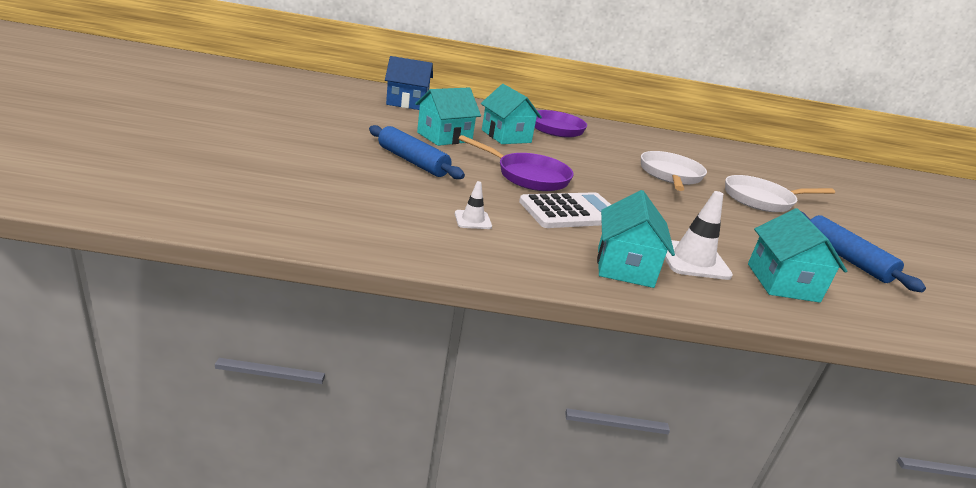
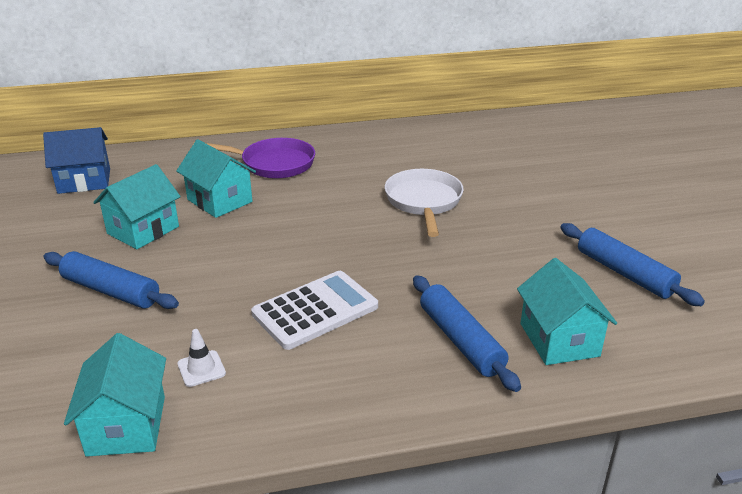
camera: 10 degrees left, 5 degrees up
purple pan [459,135,574,191] -> none
turquoise house [597,190,675,288] -> turquoise house moved to [64,333,166,457]
white traffic cone [665,191,733,280] -> blue rolling pin [413,275,521,392]
white pan [725,175,835,212] -> none

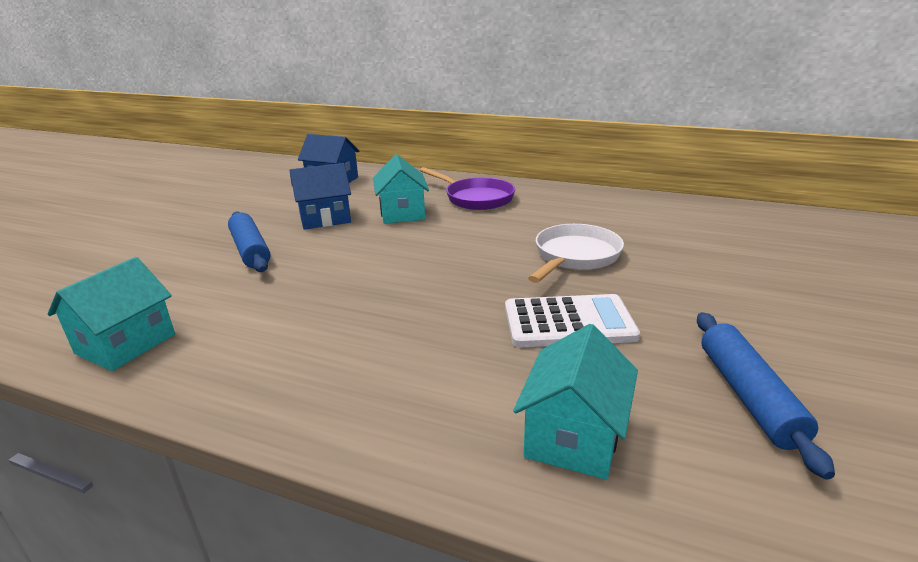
camera: 35 degrees right, 5 degrees down
turquoise house [93,164,181,249] -> blue house [289,163,351,229]
white traffic cone [177,329,226,387] -> none
white calculator [251,271,378,350] -> white calculator moved to [505,294,640,348]
blue rolling pin [413,275,521,392] -> none

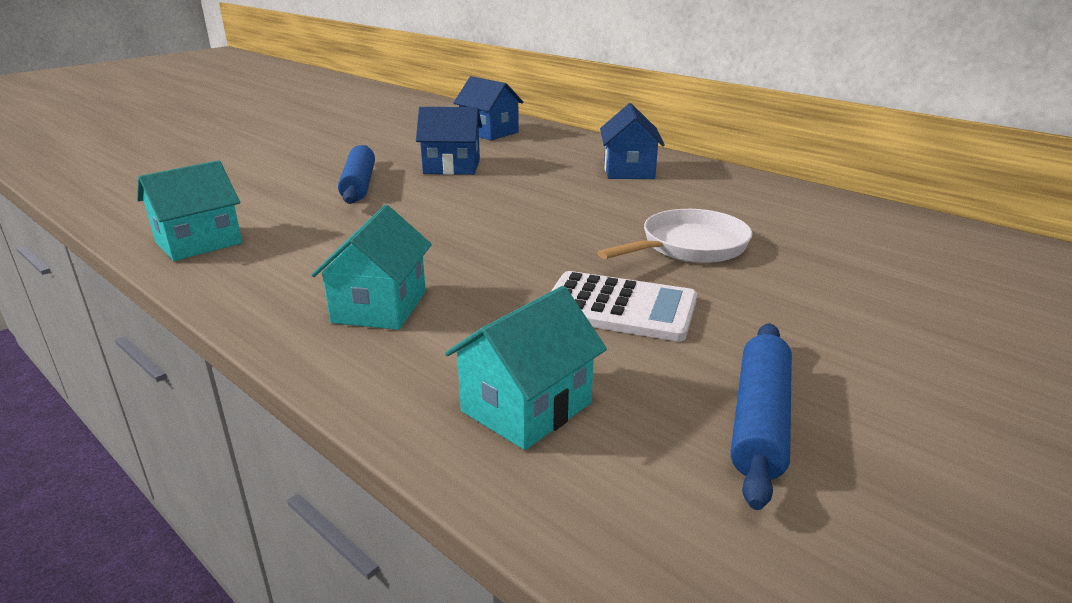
camera: 20 degrees right, 0 degrees up
turquoise house [373,154,429,224] -> turquoise house moved to [311,205,432,330]
purple pan [420,167,515,210] -> blue house [600,103,665,179]

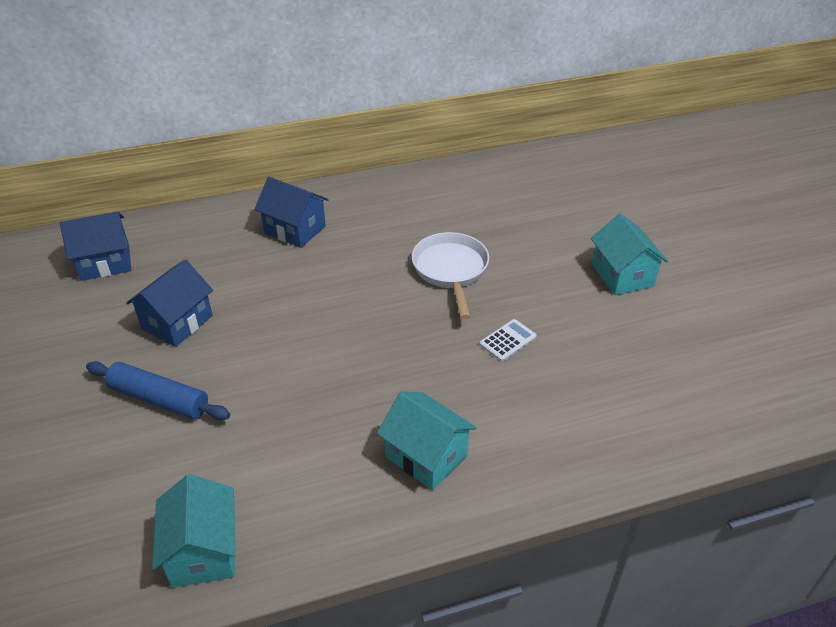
camera: 60 degrees left, 15 degrees up
turquoise house [445,286,607,450] -> turquoise house moved to [591,213,668,295]
white calculator [551,271,697,341] -> white calculator [479,319,537,362], size x0.53
blue rolling pin [731,323,792,510] -> none

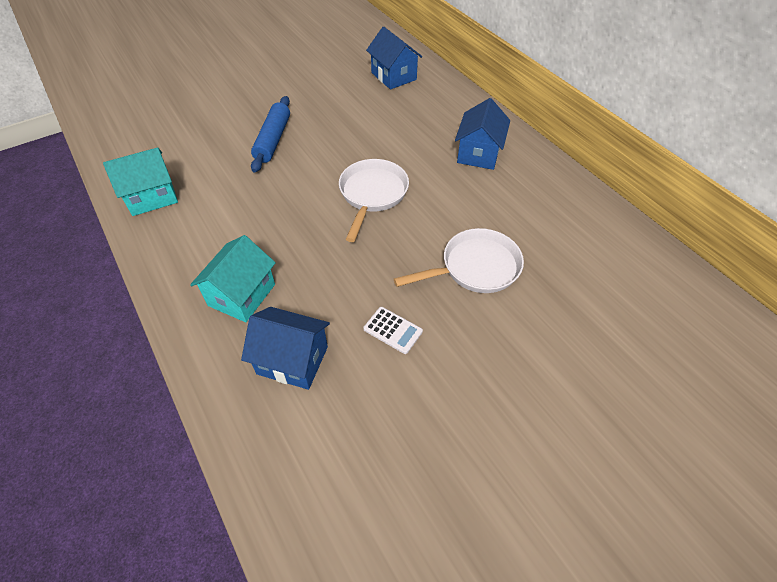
camera: 75 degrees right, 10 degrees up
blue house [126,259,213,347] -> blue house moved to [241,307,330,390]
turquoise house [591,213,668,295] -> none
none -> white pan [339,159,409,242]

